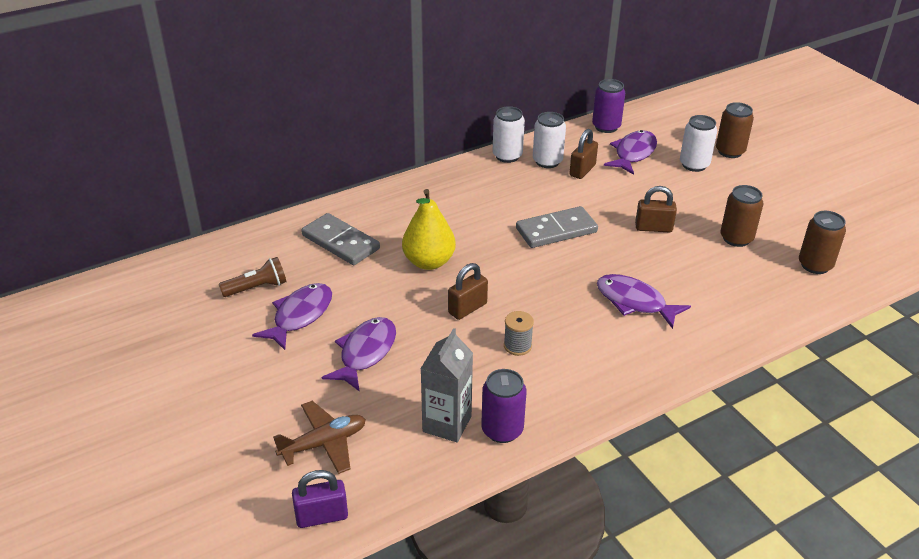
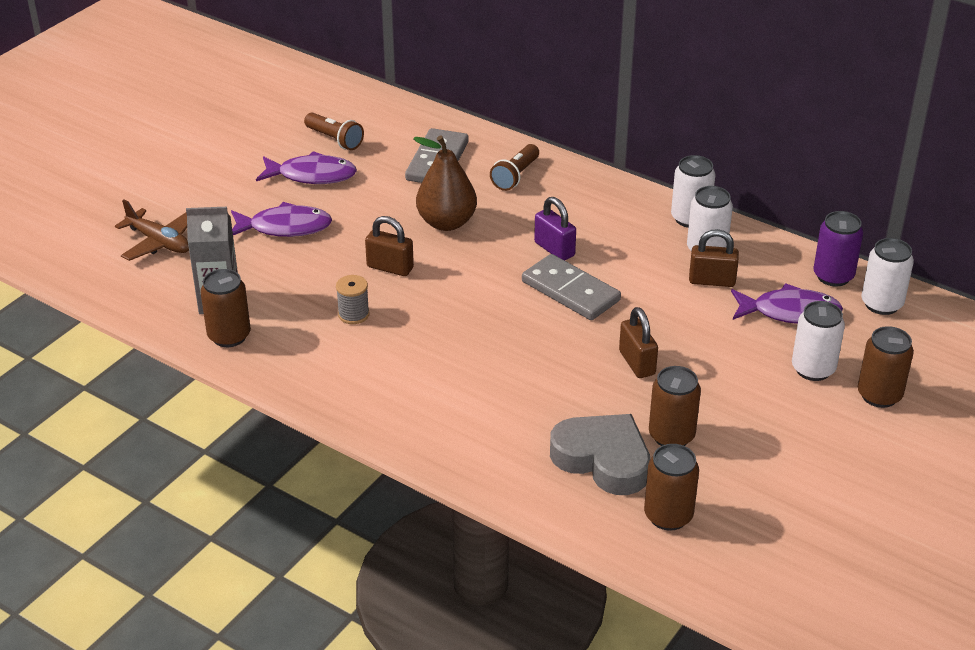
camera: 65 degrees right, 0 degrees up
purple padlock [292,470,348,528] -> purple padlock moved to [534,197,576,261]
yellow pear [402,189,456,270] -> brown pear [413,136,477,231]
purple can [481,369,527,443] -> brown can [200,269,251,347]
purple fish [597,274,691,329] -> none
none -> brown flashlight [490,144,539,191]
none -> grey heart [550,414,650,495]
none -> white can [861,238,914,315]

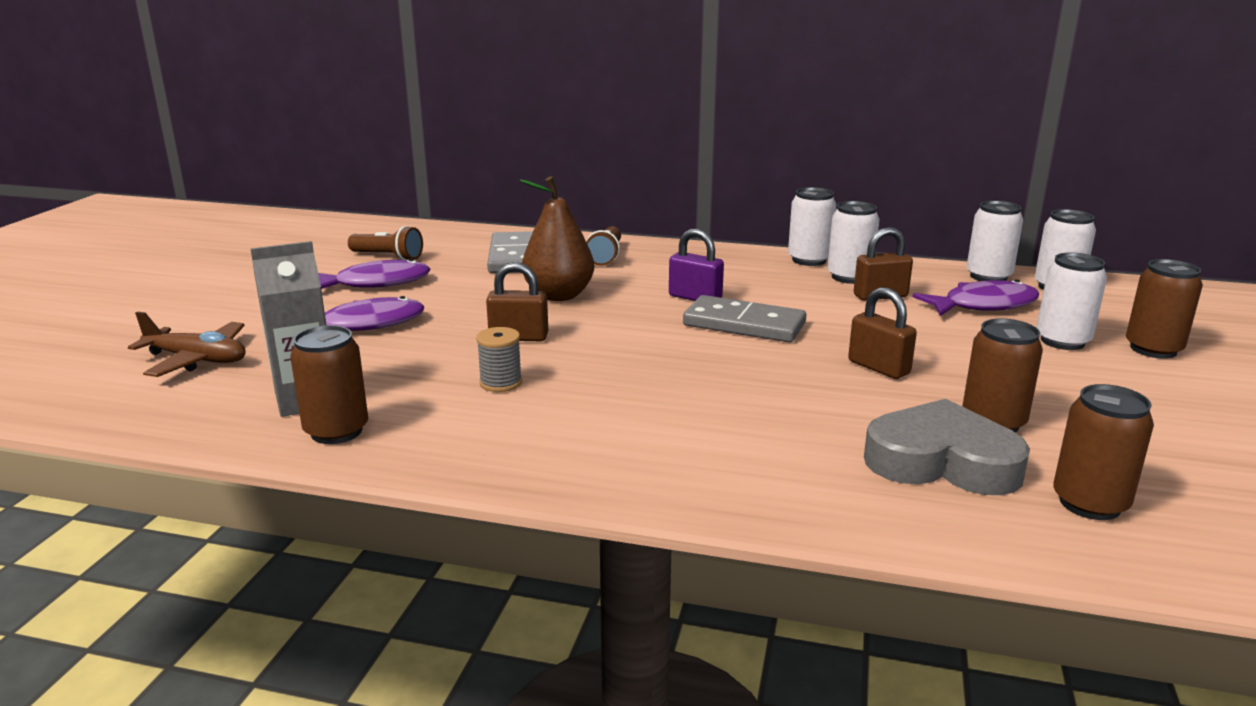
camera: 20 degrees left, 15 degrees down
purple can [813,211,863,287] -> white can [966,201,1023,281]

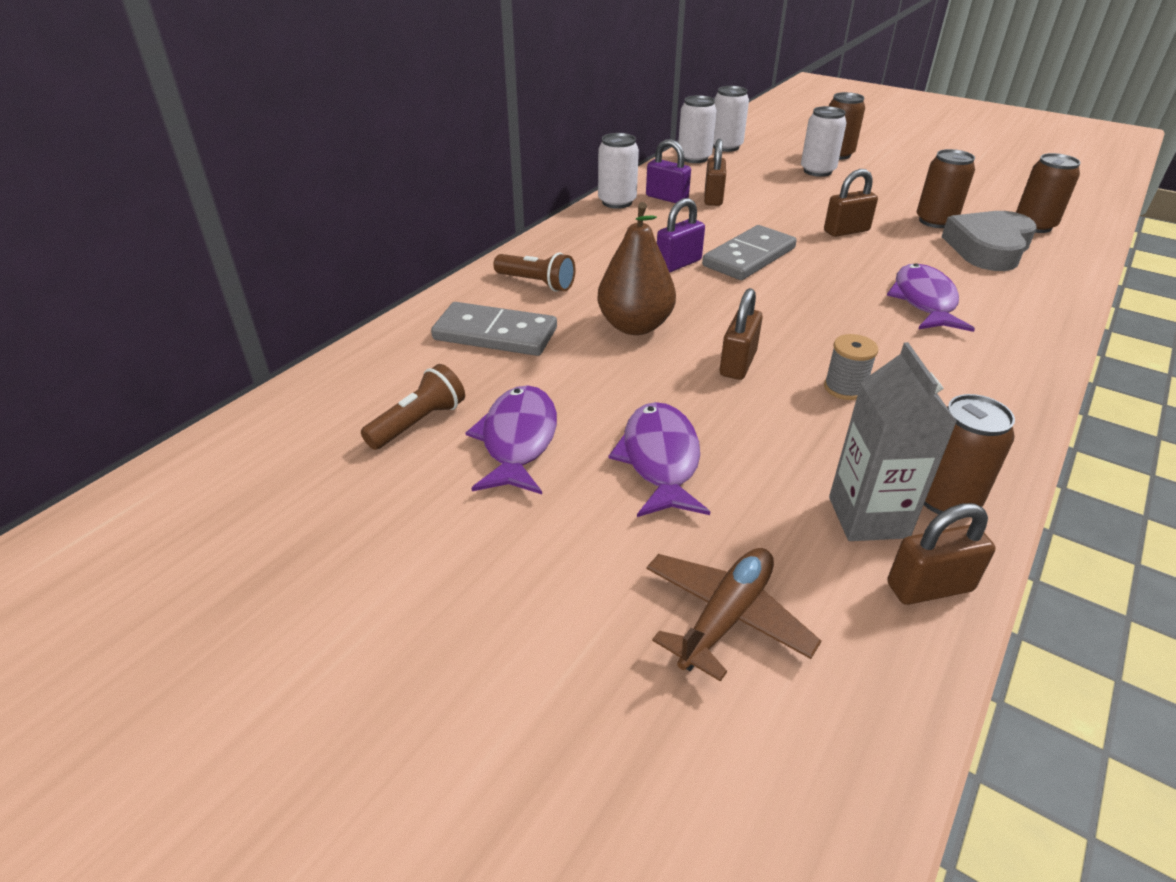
camera: 70 degrees left, 15 degrees up
white can [827,201,880,284] -> purple padlock [646,139,691,203]
purple fish [913,280,1039,316] -> purple fish moved to [887,263,975,332]
none -> brown padlock [887,503,995,605]

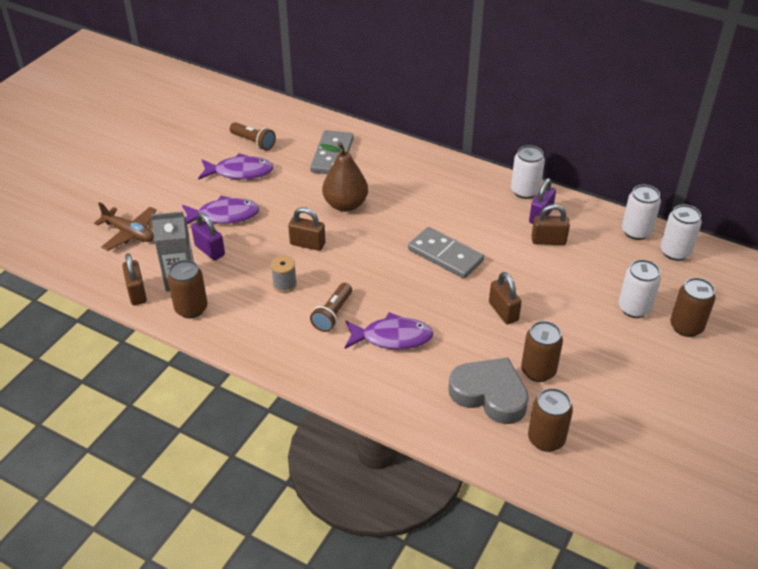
camera: 85 degrees right, 5 degrees up
brown flashlight [493,253,575,292] -> brown flashlight moved to [310,283,352,332]
purple padlock [657,198,705,273] -> purple padlock moved to [191,212,225,261]

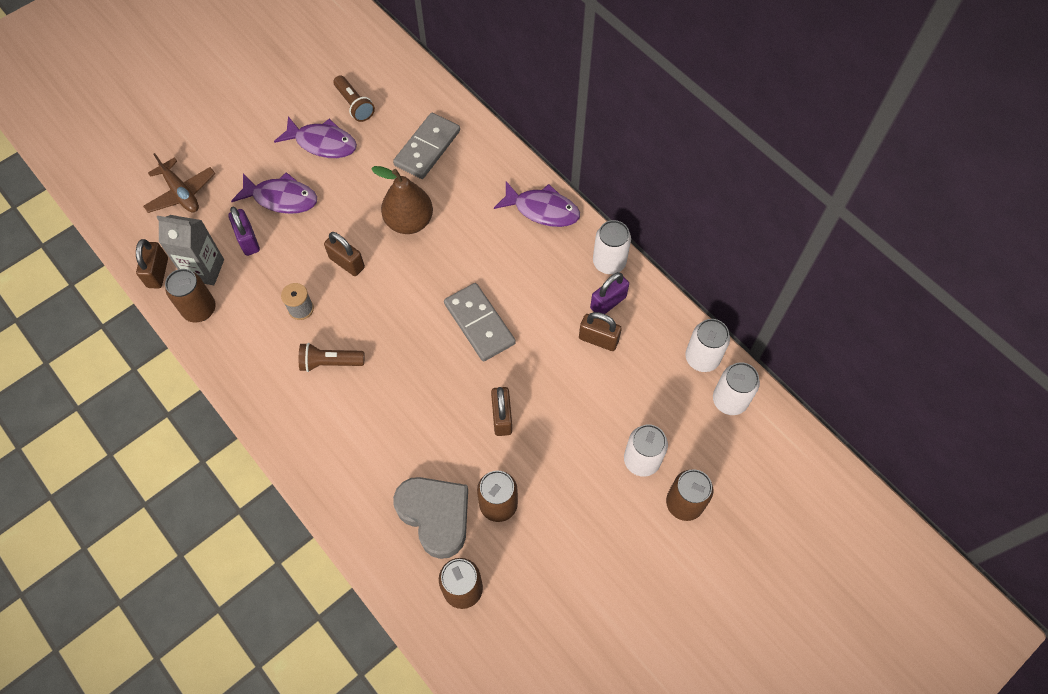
camera: 20 degrees right, 20 degrees up
brown flashlight [310,283,352,332] -> brown flashlight turned 45 degrees clockwise [299,343,364,372]
purple fish [345,312,433,349] -> purple fish moved to [494,181,580,227]

